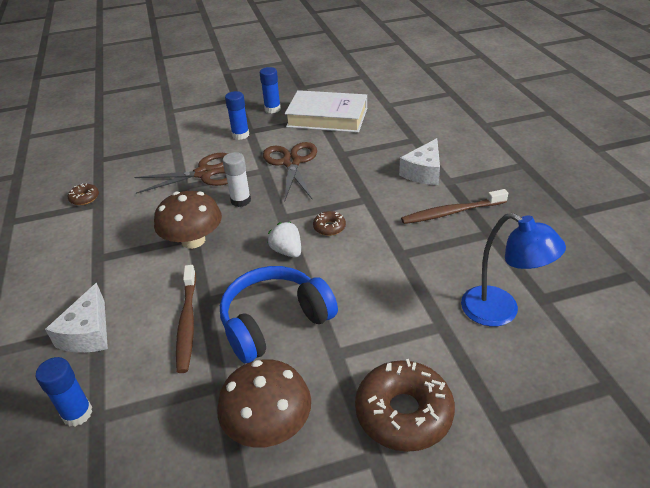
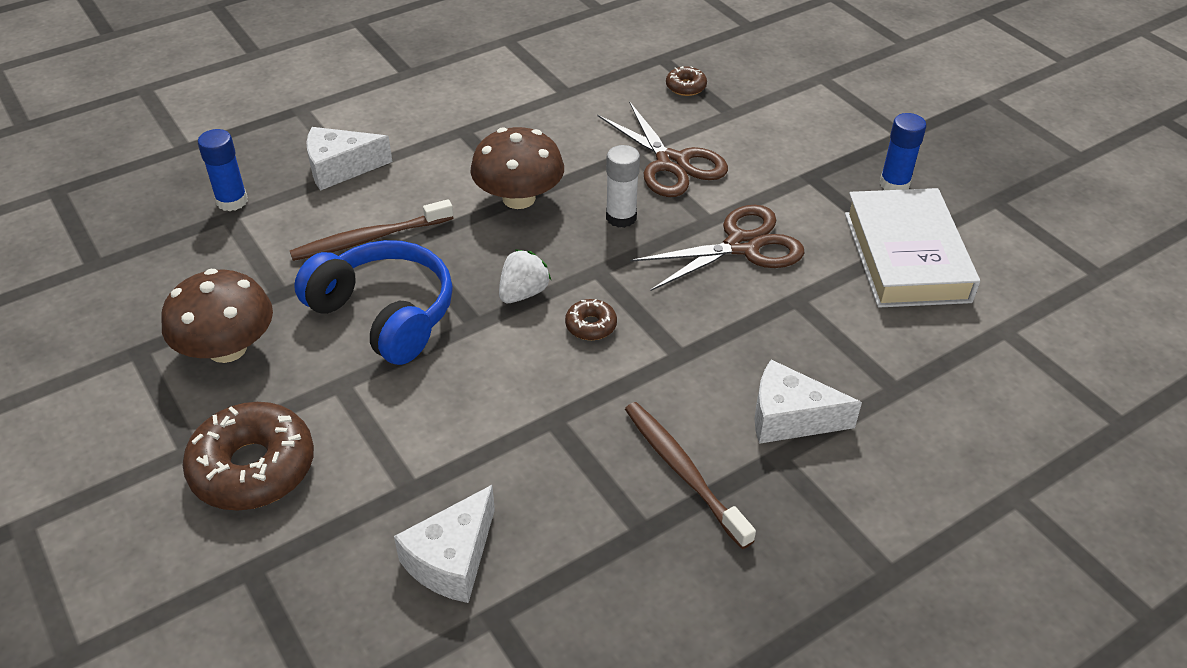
camera: 70 degrees right, 5 degrees up
brown donut [68,183,99,205] -> brown donut moved to [666,66,707,96]
blue glue stick [225,91,249,140] -> none
blue lamp [461,213,566,327] -> white cheese [394,485,495,603]

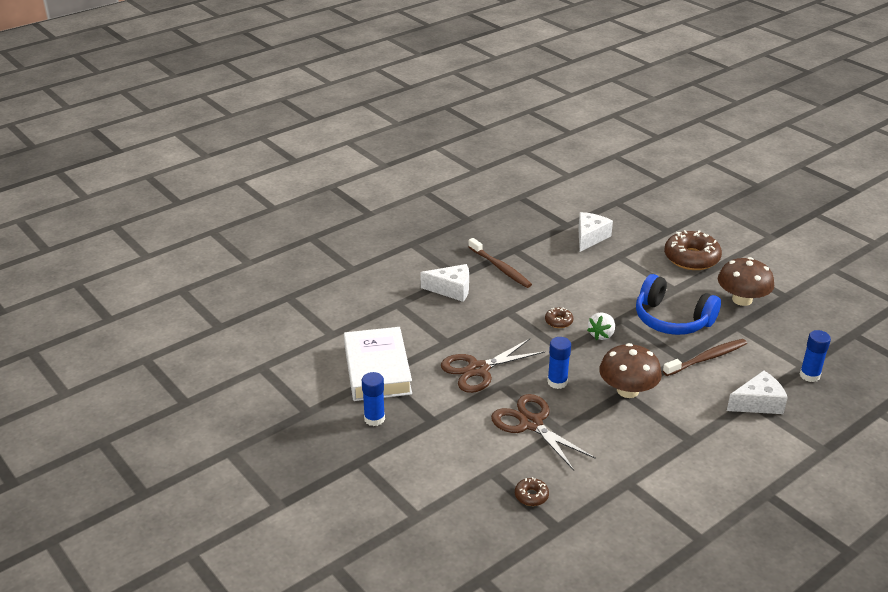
camera: 175 degrees right, 10 degrees down
white glue stick [606,145,640,228] -> blue glue stick [547,337,571,389]

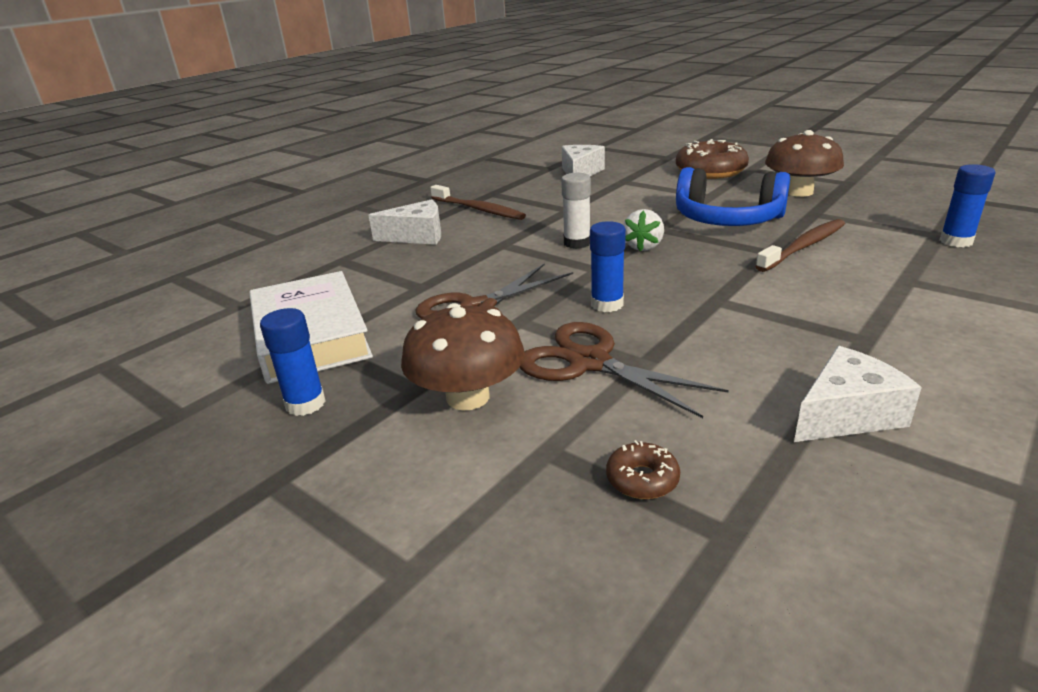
camera: 10 degrees left, 5 degrees down
brown donut [545,308,573,328] -> white glue stick [561,173,591,249]
brown mushroom [599,343,662,398] -> brown mushroom moved to [401,303,525,411]
white cheese [727,370,788,414] -> white cheese moved to [794,346,922,442]

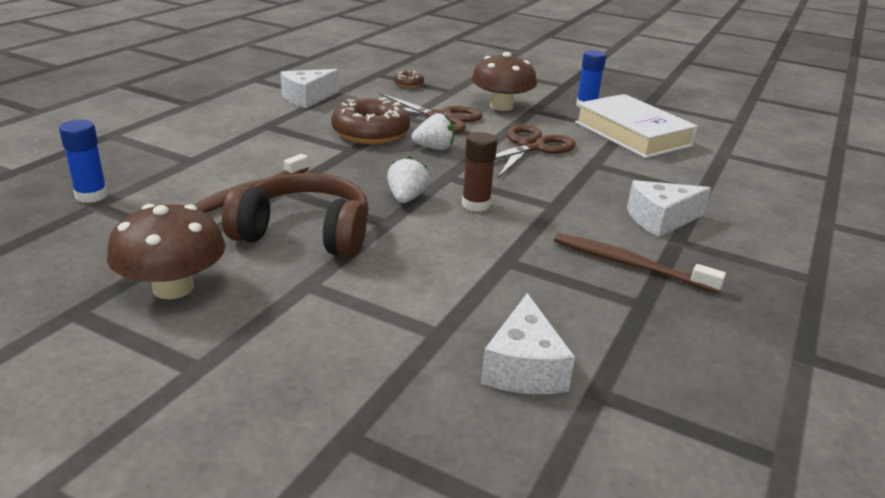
camera: 165 degrees right, 0 degrees up
white glue stick [561,173,591,249] -> brown glue stick [462,132,497,212]
blue glue stick [590,221,626,312] -> white strawberry [412,113,454,150]
brown donut [676,139,749,179] -> brown donut moved to [331,98,410,144]
blue headphones [676,167,790,226] -> brown headphones [222,173,369,258]

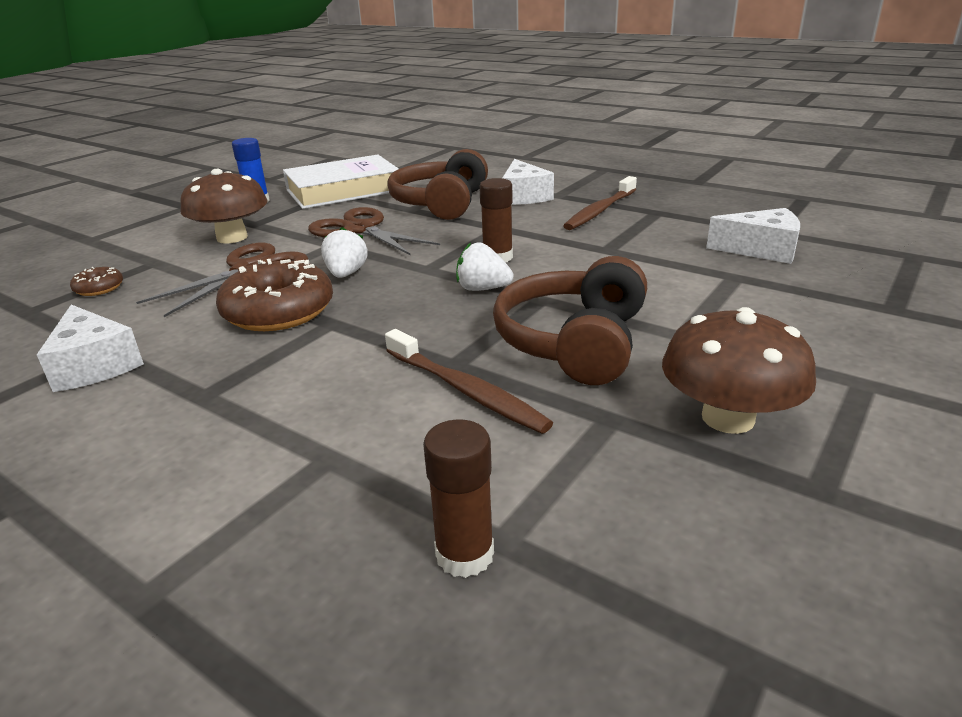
camera: 80 degrees left, 0 degrees up
blue glue stick [59,120,108,203] -> brown glue stick [423,419,494,578]
none -> brown headphones [387,149,488,220]

